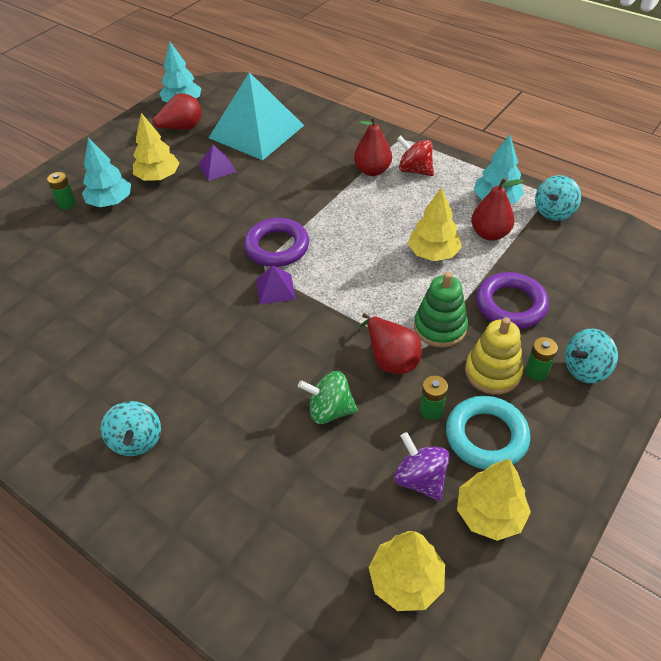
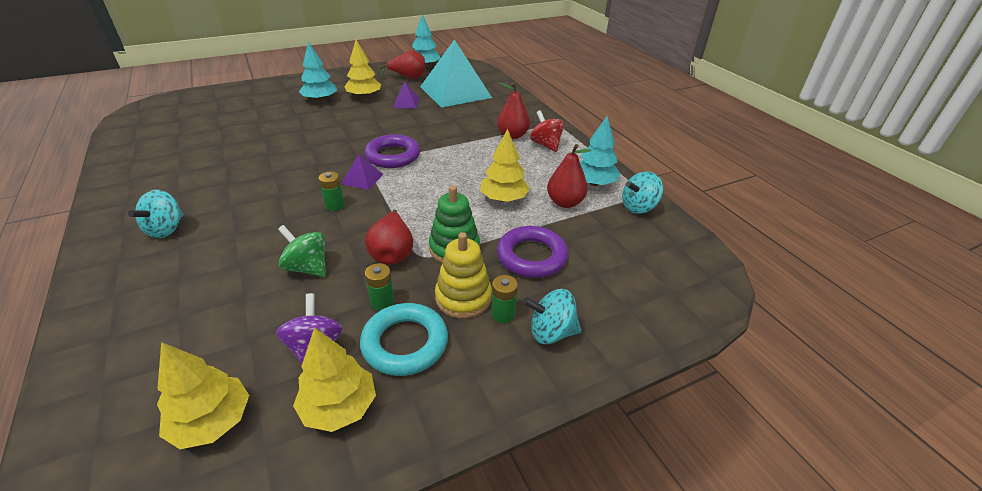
camera: 25 degrees right, 10 degrees down
green battery [47,172,76,210] -> green battery moved to [319,172,345,211]

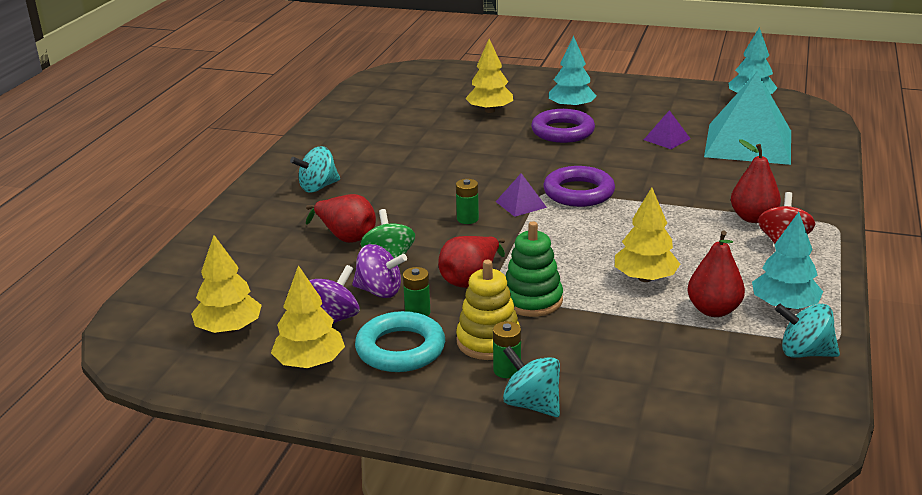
camera: 45 degrees right, 10 degrees down
yellow tree [344,40,381,98] -> yellow tree moved to [465,39,513,113]
red pear [379,50,425,79] -> red pear moved to [306,194,376,243]
purple ring [497,226,568,278] -> purple ring moved to [531,109,595,143]
none -> purple spinning top [352,244,407,298]

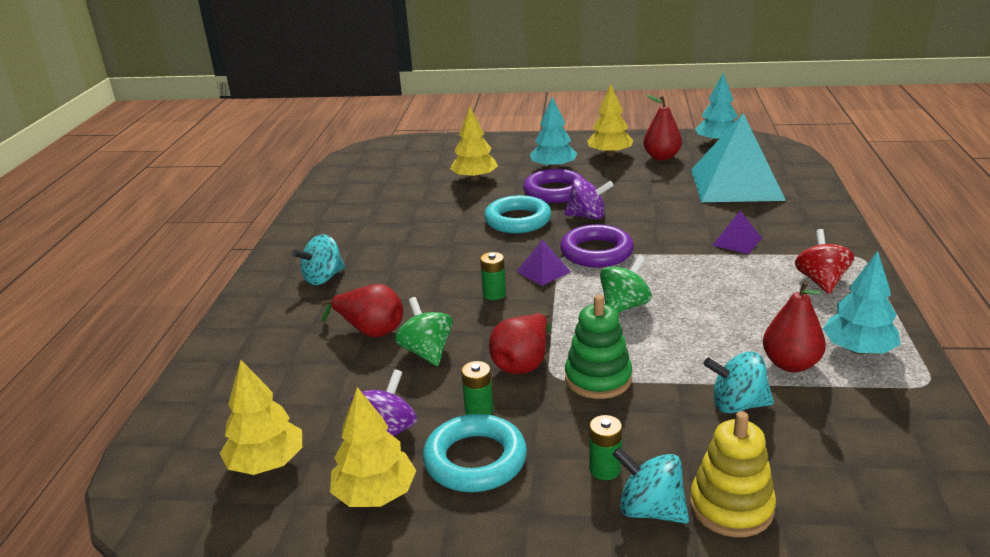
camera: 10 degrees left, 0 degrees up
purple spinning top [352,244,407,298] -> purple spinning top moved to [564,178,614,219]
yellow stacking toy [456,260,520,360] -> yellow stacking toy moved to [690,411,776,537]
yellow tree [615,187,680,282] -> yellow tree moved to [587,85,634,157]
purple pyramid [644,110,691,149] -> purple pyramid moved to [712,210,762,254]
red pear [731,139,781,223] -> red pear moved to [643,94,682,160]
turquoise spinning top [775,304,840,358] -> turquoise spinning top moved to [704,351,774,413]
none -> turquoise ring [484,195,552,233]
none -> green spinning top [600,255,652,313]

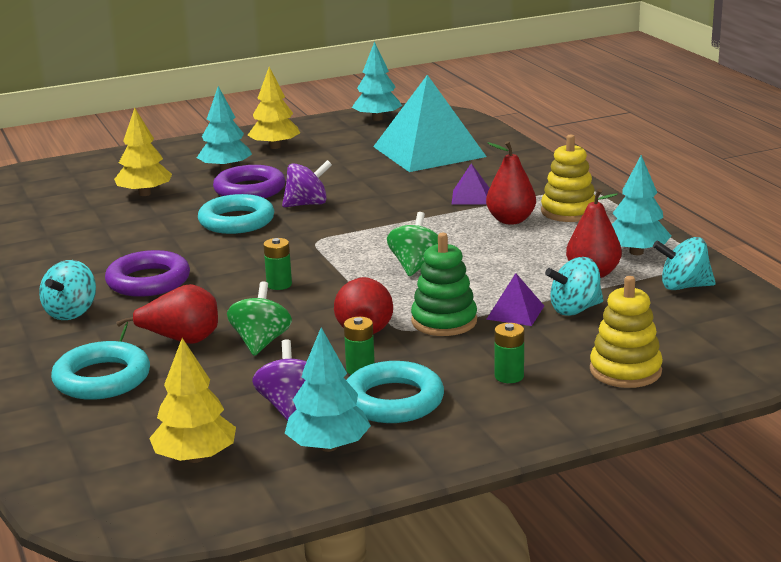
camera: 30 degrees left, 5 degrees down
yellow tree [330,387,417,507] -> turquoise tree [285,327,371,452]
green spinning top [395,297,453,366] -> green spinning top turned 60 degrees clockwise [227,281,292,356]
purple pyramid [516,239,571,286] -> purple pyramid moved to [486,273,544,326]
purple ring [560,224,634,268] -> purple ring moved to [105,250,190,297]
turquoise spinning top [612,447,689,524] -> turquoise spinning top moved to [653,237,716,290]
red pear [643,94,682,160] -> red pear moved to [486,141,536,225]
red spinning top [795,229,854,294] -> yellow stacking toy [541,134,595,222]
none -> turquoise ring [51,341,150,400]

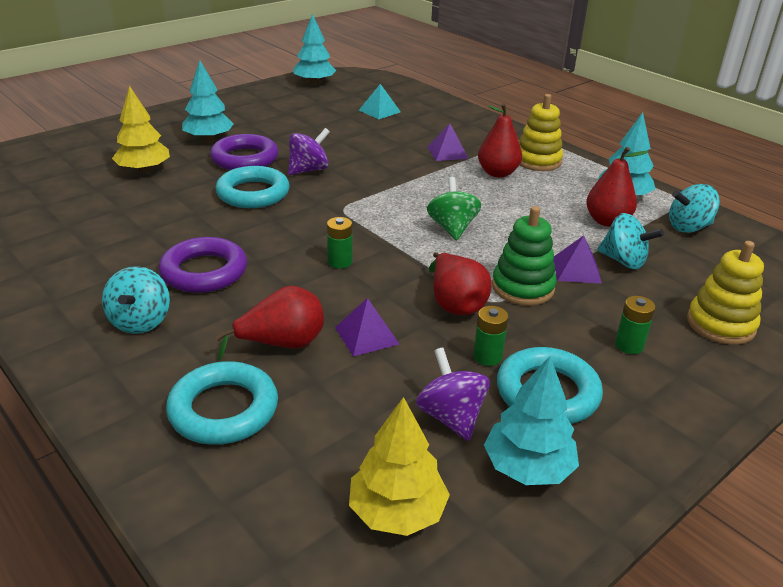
camera: 20 degrees left, 10 degrees up
green spinning top [227,281,292,356] -> purple pyramid [335,298,399,356]
yellow tree [247,67,300,149] -> none
turquoise pyramid [373,75,487,172] -> turquoise pyramid [359,84,401,119], size x0.42
turquoise spinning top [545,257,603,316] -> turquoise spinning top turned 105 degrees counterclockwise [597,213,664,269]

